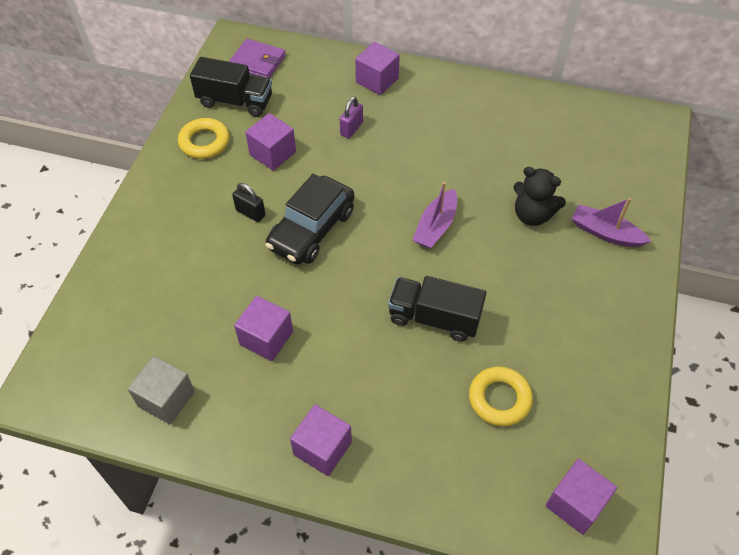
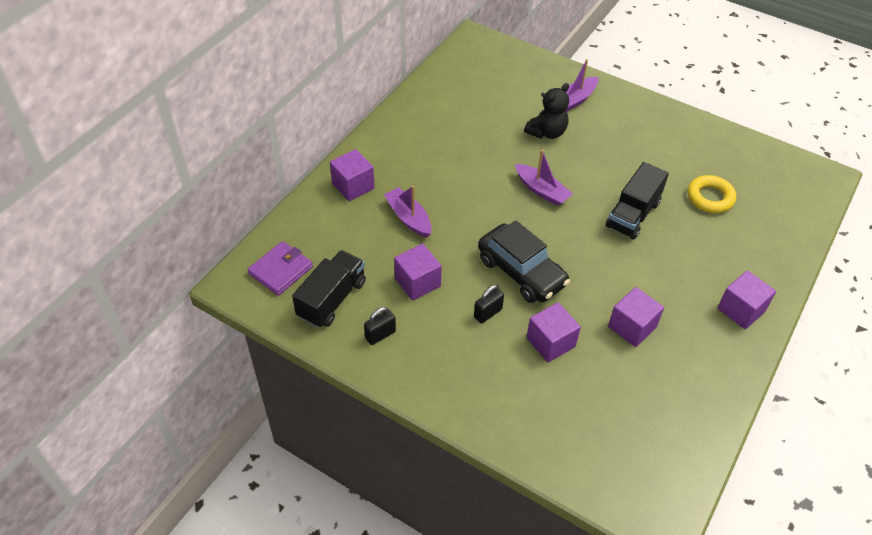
camera: 75 degrees left, 5 degrees down
grey cube [128,356,195,424] -> none
yellow ring [178,118,230,159] -> black padlock [364,307,396,345]
purple padlock [340,97,363,138] -> purple boat [384,186,432,238]
purple cube [546,459,617,535] -> purple cube moved to [526,302,581,363]

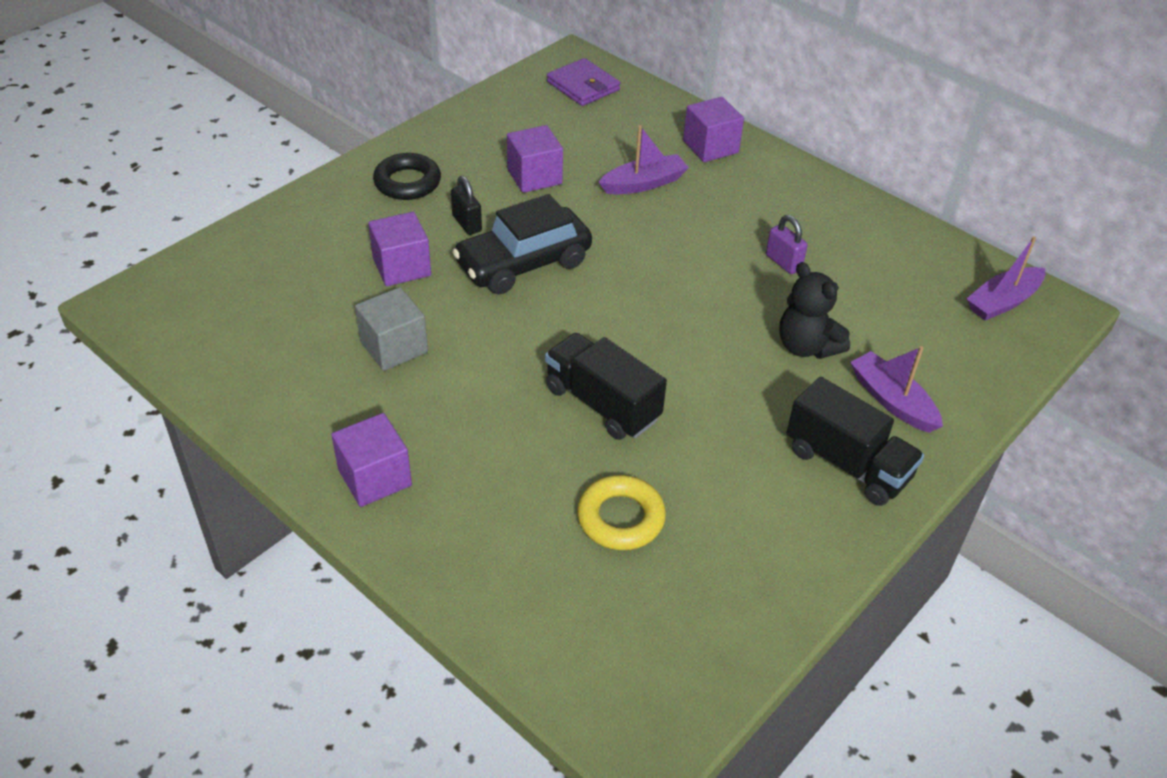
camera: 100 degrees right, 5 degrees down
black truck [292,250,366,328] -> black truck moved to [786,377,924,506]
black padlock [364,307,396,345] -> none
purple boat [515,150,573,206] -> purple boat moved to [966,237,1045,320]
purple cube [608,287,664,347] -> grey cube [355,287,428,371]
none -> black ring [373,153,441,200]
none -> purple padlock [766,215,808,274]

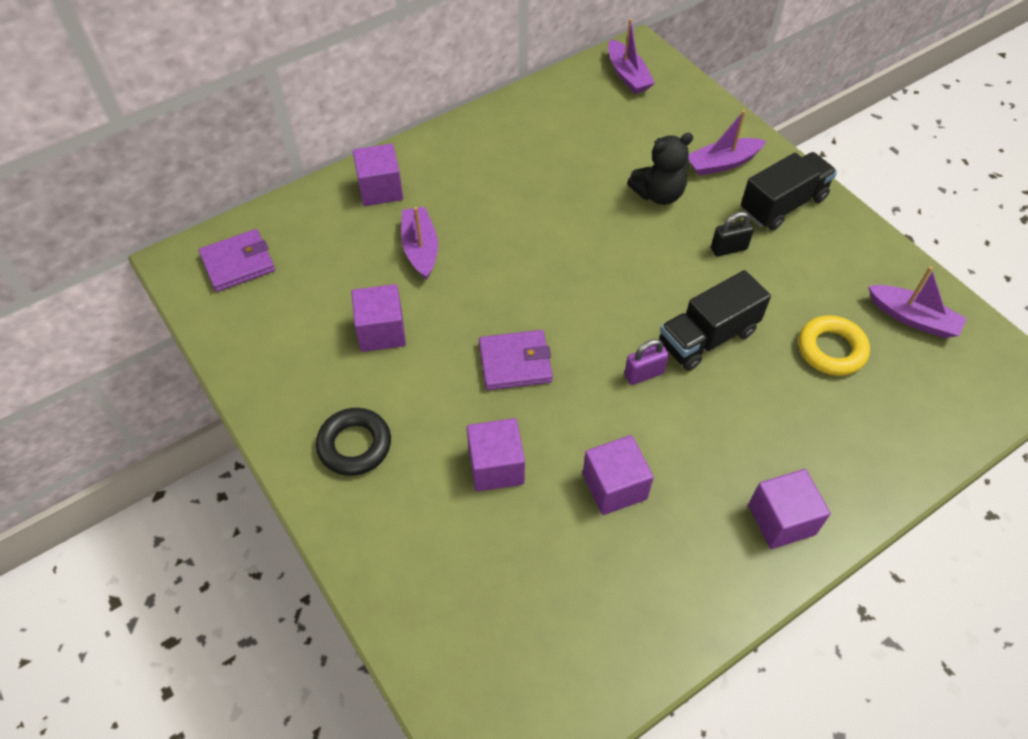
camera: 75 degrees left, 10 degrees up
grey cube [355,287,428,371] -> purple cube [582,435,654,515]
black padlock [451,176,482,235] -> black padlock moved to [711,212,754,257]
black car [452,194,592,294] -> purple wallet [479,330,553,390]
purple padlock [766,215,808,274] -> purple padlock moved to [624,339,669,385]
none -> purple boat [868,266,967,338]

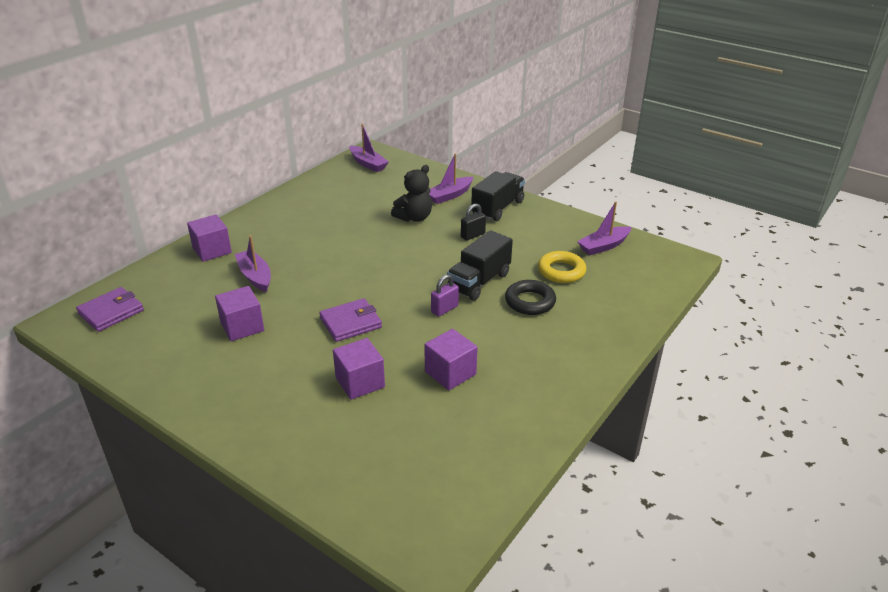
camera: 20 degrees left, 20 degrees down
black ring [316,408,391,476] -> black ring moved to [505,280,556,315]
purple cube [748,469,831,549] -> none
purple boat [868,266,967,338] -> purple boat turned 135 degrees clockwise [577,202,632,255]

